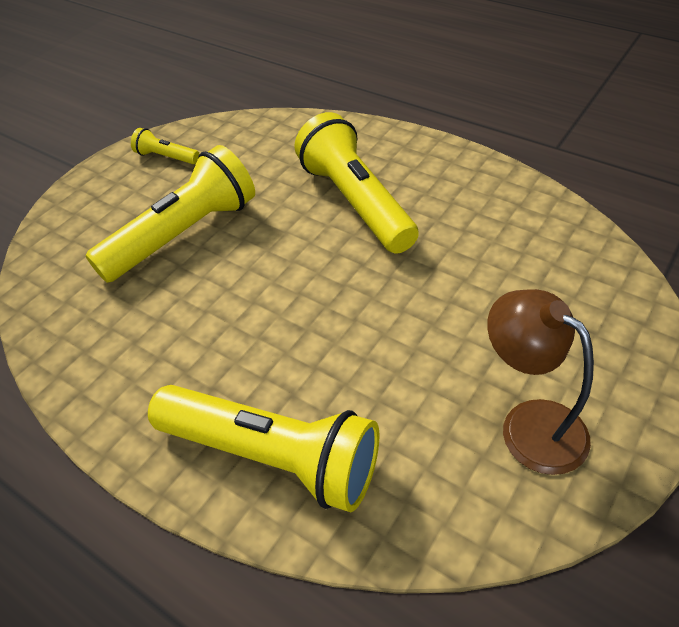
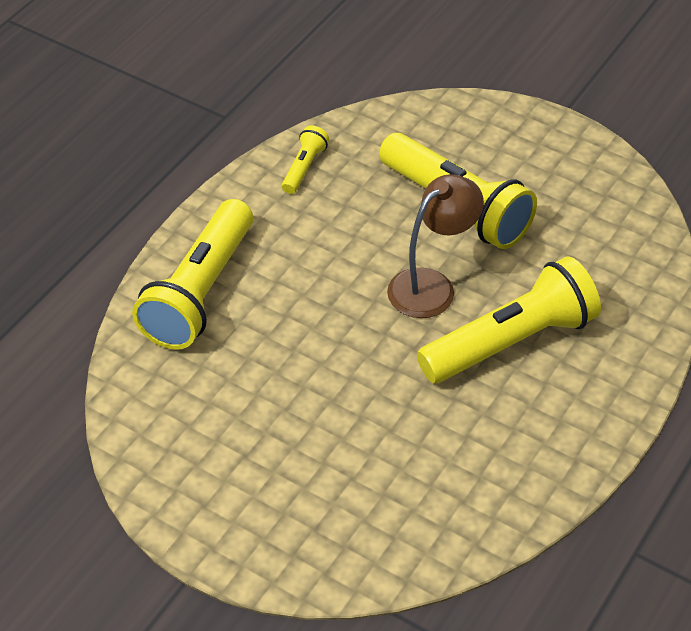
camera: 85 degrees right, 0 degrees up
yellow flashlight [131,128,200,164] -> yellow flashlight moved to [282,126,329,194]
brown lamp [487,289,594,475] -> brown lamp moved to [387,174,484,318]

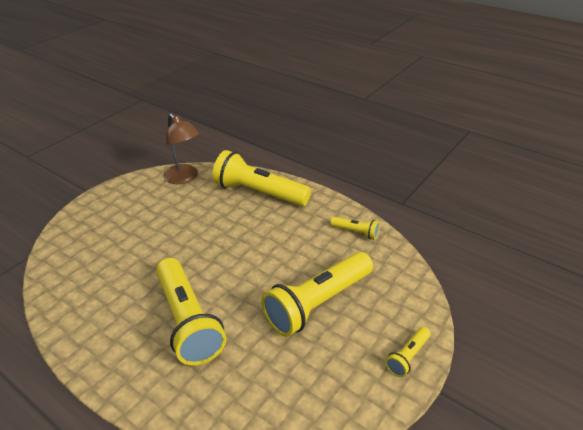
camera: 95 degrees right, 10 degrees down
brown lamp [387,174,484,318] -> brown lamp moved to [164,113,199,184]
none -> yellow flashlight [385,327,431,377]

